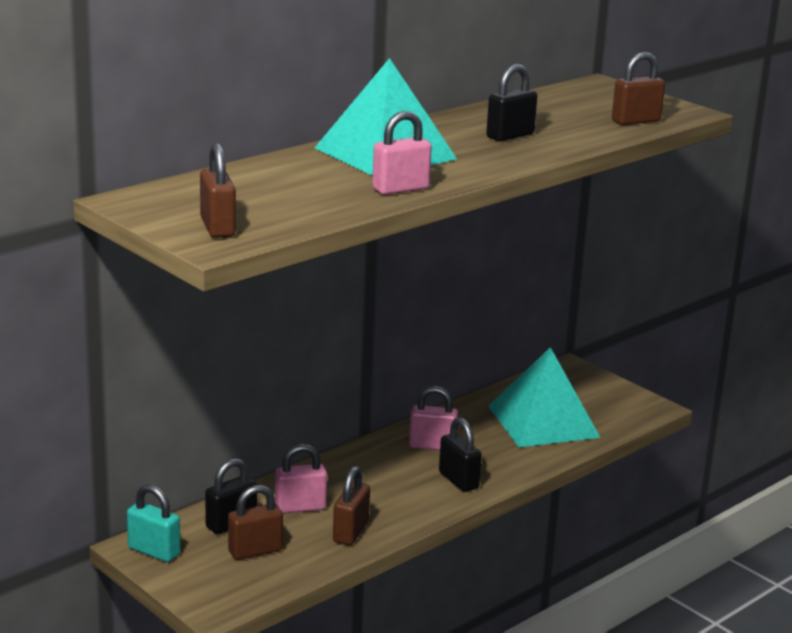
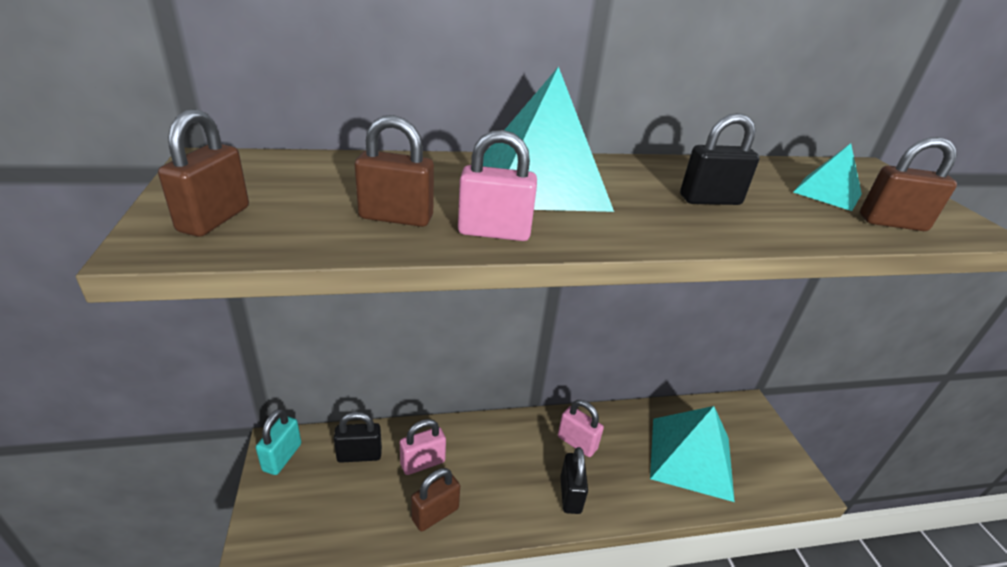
camera: 30 degrees right, 10 degrees up
turquoise padlock [127,484,180,562] -> turquoise padlock turned 45 degrees clockwise [256,409,301,475]
brown padlock [228,485,283,560] -> brown padlock moved to [355,115,434,227]
pink padlock [275,444,327,514] -> pink padlock turned 45 degrees counterclockwise [400,419,446,475]
none -> turquoise pyramid [793,143,862,211]

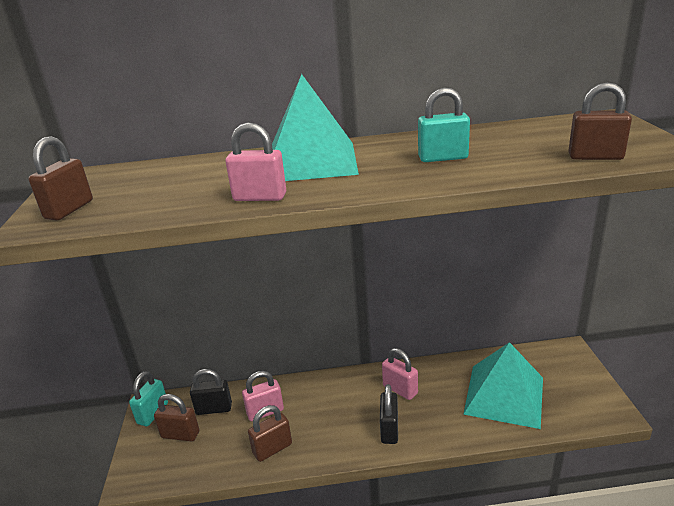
camera: 10 degrees right, 5 degrees down
brown padlock [355,115,434,227] -> brown padlock moved to [154,394,199,441]
black padlock [680,113,760,205] -> turquoise padlock [418,88,470,162]
turquoise pyramid [793,143,862,211] -> none

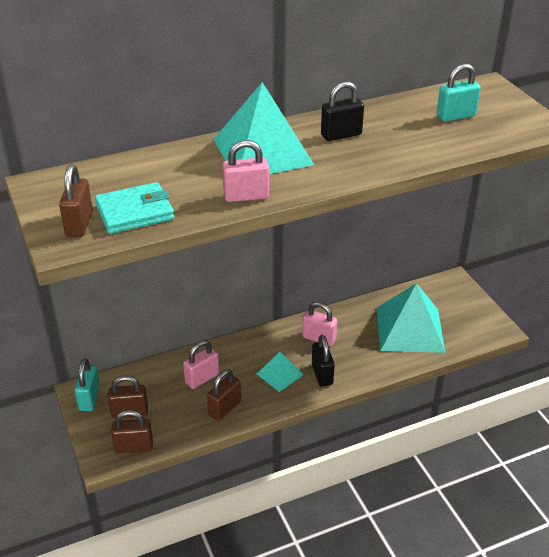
camera: 20 degrees left, 10 degrees up
black padlock [190,369,232,415] -> black padlock moved to [321,82,364,141]
turquoise padlock [418,88,470,162] -> turquoise padlock moved to [436,64,481,122]
brown padlock [568,82,632,160] -> brown padlock moved to [111,410,153,453]
none -> turquoise wallet [95,182,174,234]
none -> turquoise pyramid [257,352,303,392]

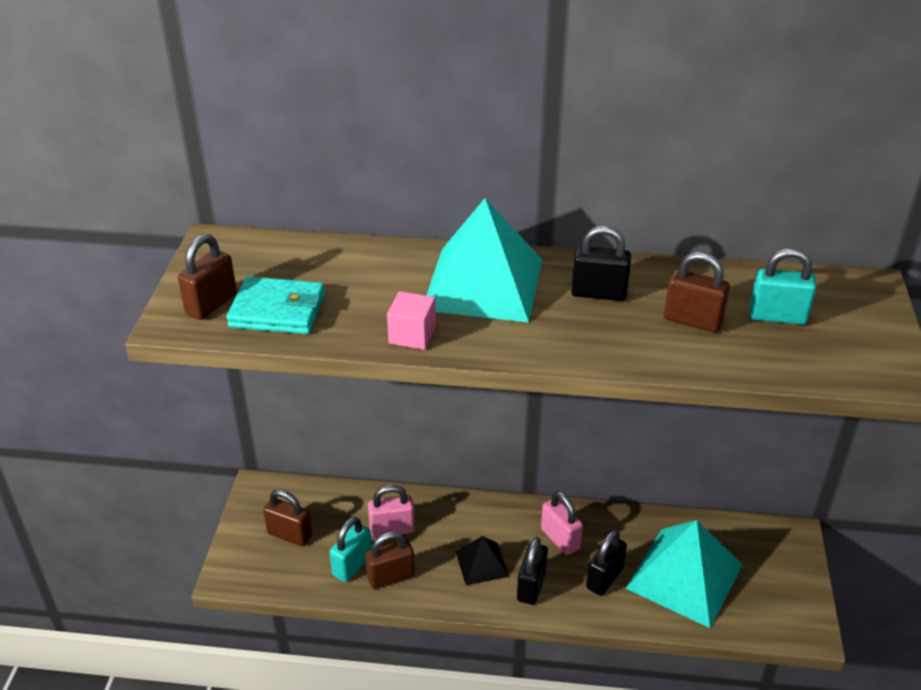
camera: 30 degrees right, 0 degrees up
turquoise padlock [74,358,100,411] -> turquoise padlock moved to [329,517,372,582]
brown padlock [111,410,153,453] -> brown padlock moved to [664,252,730,333]
pink padlock [222,140,269,202] -> pink cube [387,291,436,350]
turquoise pyramid [257,352,303,392] -> black pyramid [455,536,509,585]
none -> black padlock [586,530,627,596]

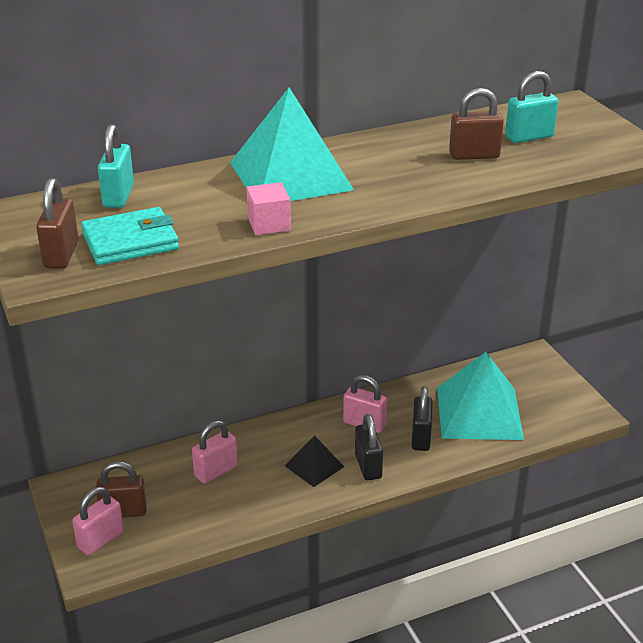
camera: 30 degrees left, 5 degrees down
turquoise padlock [329,517,372,582] -> turquoise padlock moved to [98,124,134,208]
brown padlock [365,531,415,589] -> none
black padlock [571,226,631,301] -> none
none -> pink padlock [72,487,124,555]

